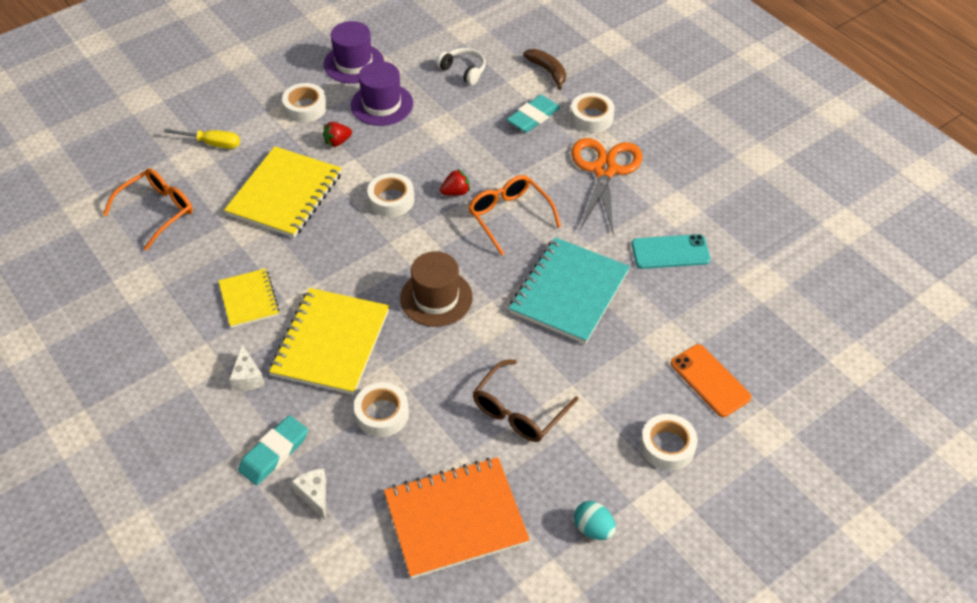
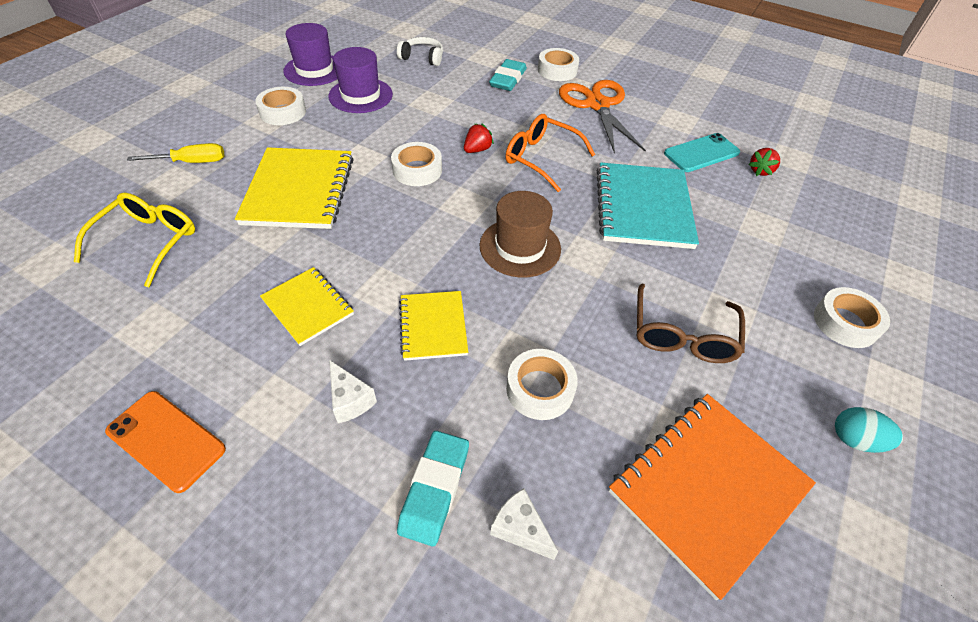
camera: 25 degrees left, 0 degrees up
orange glasses [103,168,193,250] -> yellow glasses [74,192,195,287]
yellow notebook [269,288,389,395] -> yellow notebook [399,291,468,361], size x0.58
red strawberry [323,122,352,147] -> red strawberry moved to [748,148,780,176]
brown banana [523,49,566,90] -> none
orange phone [671,344,751,417] -> orange phone moved to [105,391,226,493]

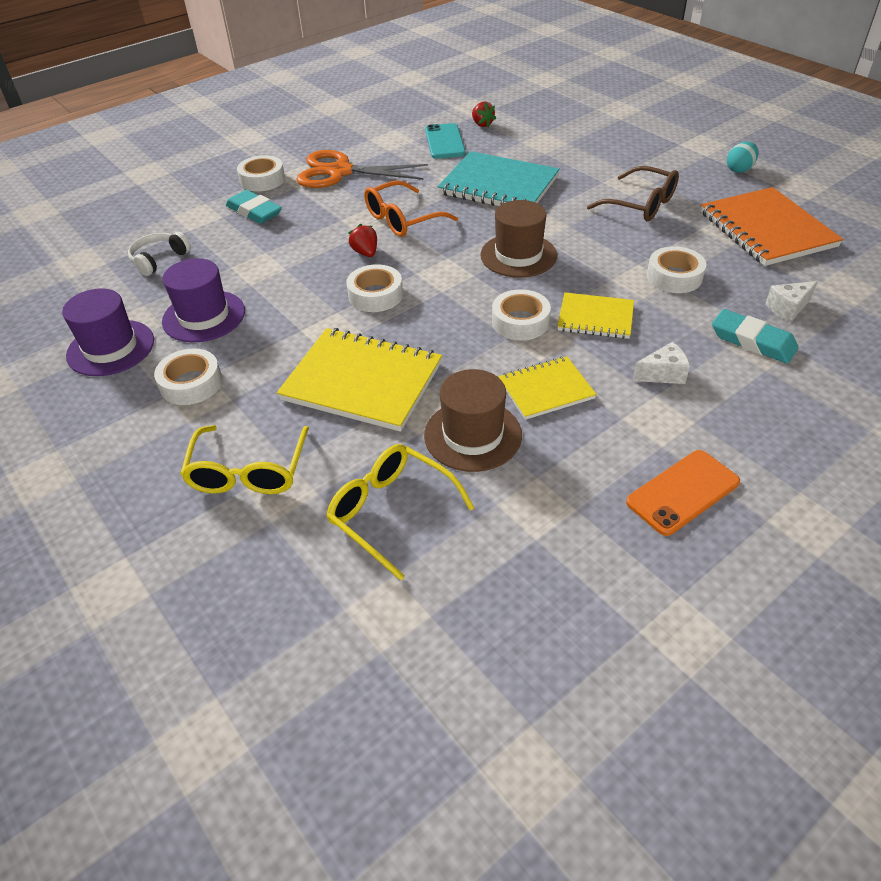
camera: 65 degrees left, 5 degrees down
yellow screwdriver [127,143,224,163] -> yellow glasses [180,425,309,494]
white tape [814,287,890,348] -> white tape moved to [492,289,551,340]
none -> brown hat [424,369,522,472]

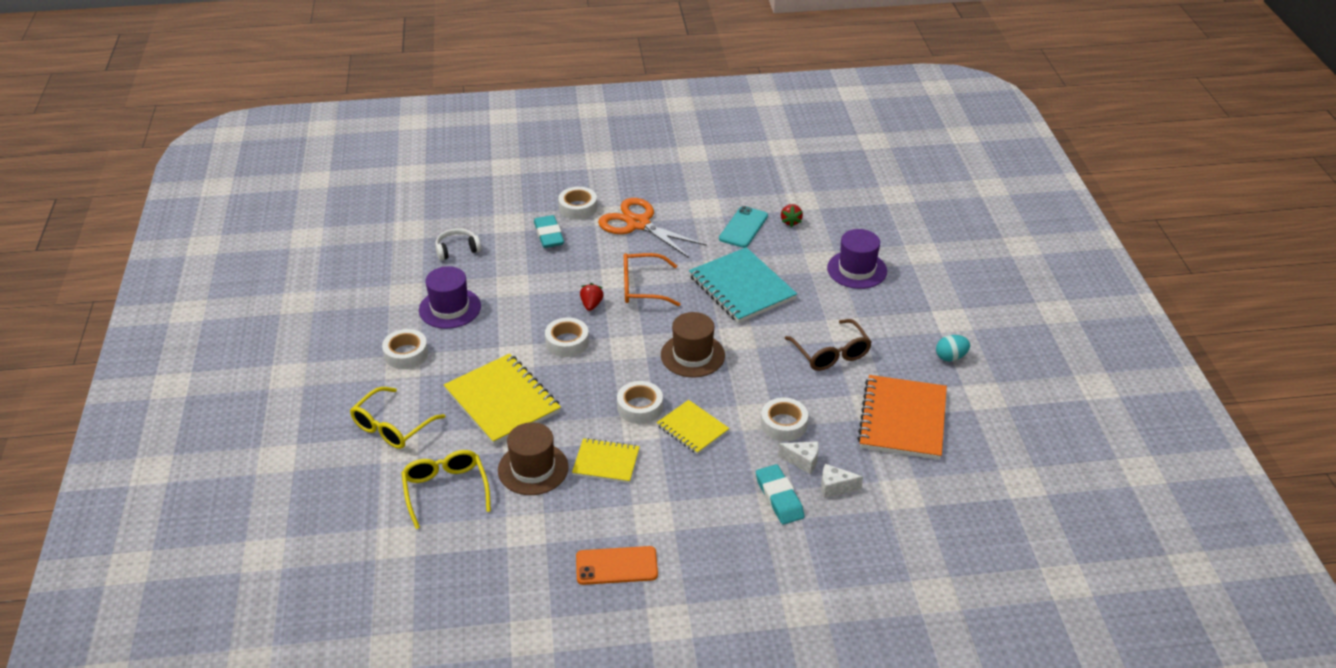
camera: 30 degrees right, 5 degrees down
purple hat [62,288,154,376] -> purple hat moved to [827,229,887,289]
white cheese [632,342,690,384] -> white cheese moved to [778,441,819,474]

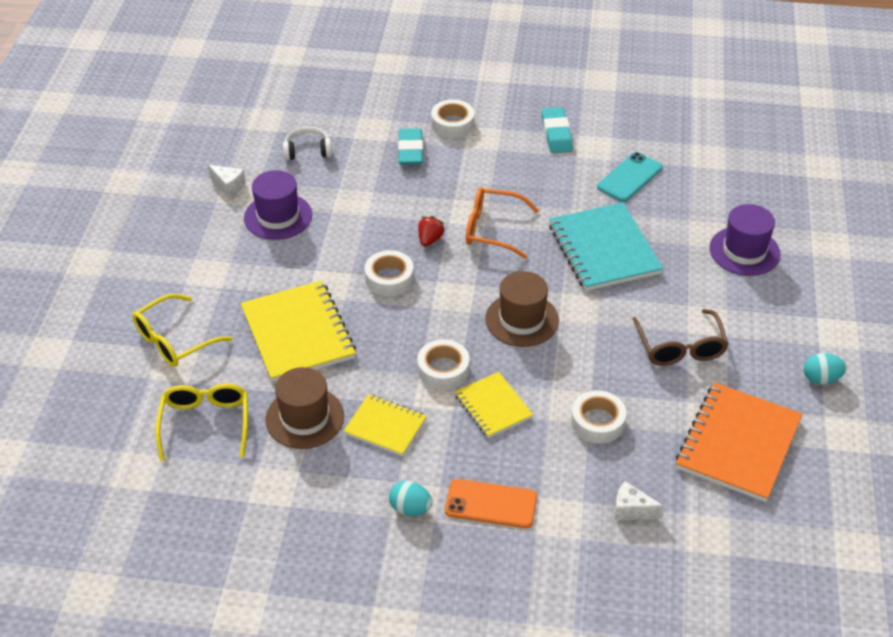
camera: 15 degrees right, 5 degrees up
white tape [382,329,428,369] -> none
orange phone [576,546,658,585] -> orange phone moved to [445,479,537,528]
orange scissors [598,198,707,258] -> none
turquoise eraser [756,464,805,525] -> turquoise eraser moved to [542,107,573,153]
white cheese [778,441,819,474] -> white cheese moved to [208,165,246,198]
red strawberry [781,204,803,227] -> none
none -> turquoise egg [389,481,433,516]

